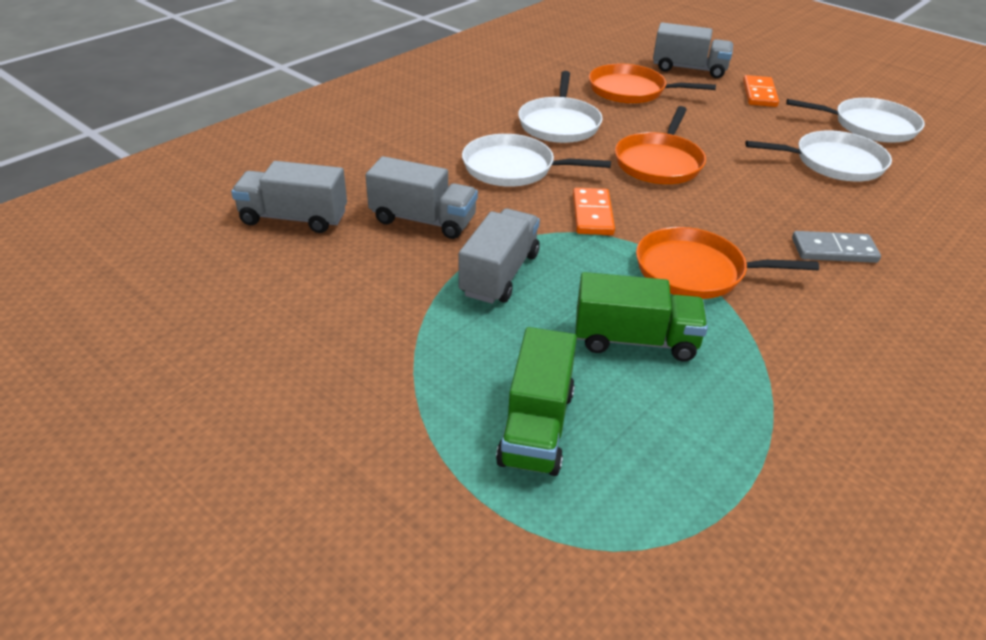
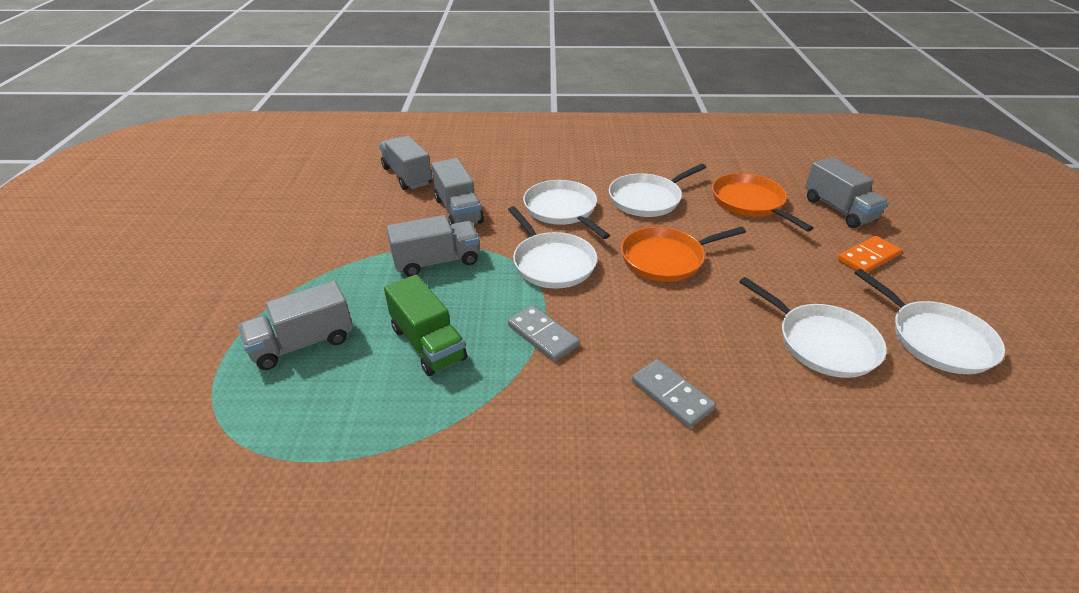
camera: 50 degrees right, 0 degrees up
green truck [496,327,577,476] -> grey truck [238,281,353,370]
orange domino [573,188,615,235] -> white pan [508,206,597,289]
orange pan [636,227,819,299] -> grey domino [508,305,580,362]

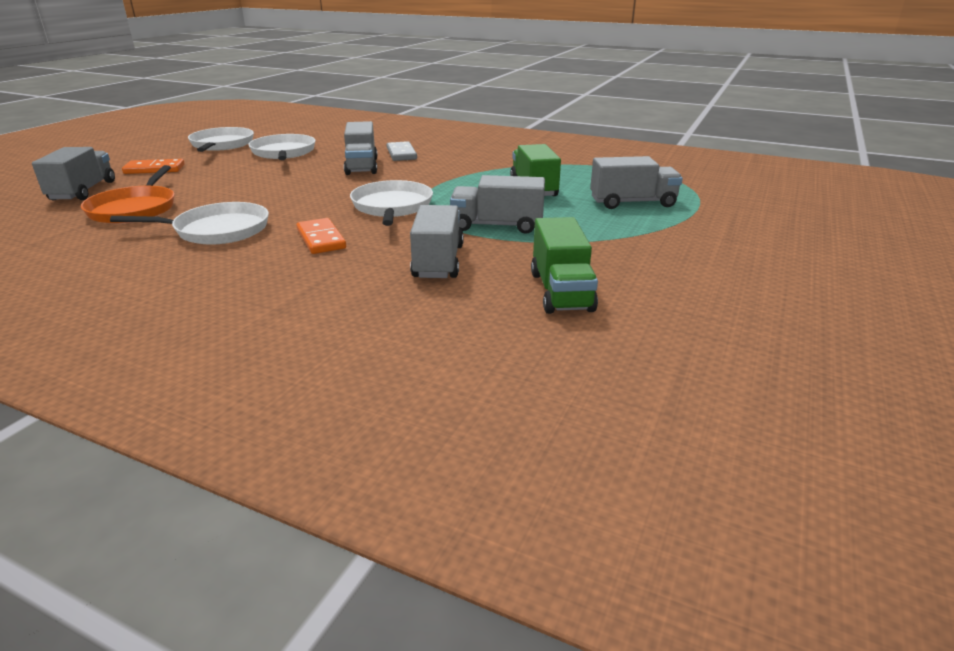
camera: 155 degrees left, 10 degrees down
grey truck [379,136,432,190] -> grey truck moved to [344,121,378,175]
grey domino [508,305,580,362] -> none
white pan [523,180,610,239] -> orange domino [297,218,346,254]
orange pan [621,227,746,282] -> none
none -> green truck [531,217,598,314]

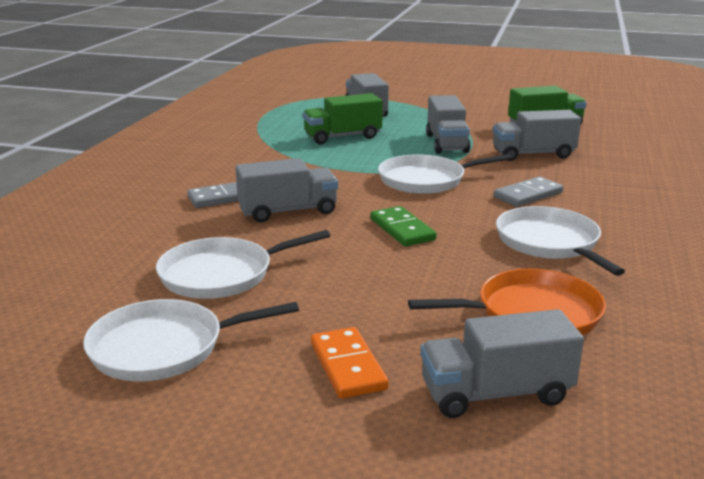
camera: 100 degrees left, 5 degrees down
orange domino [297,218,346,254] -> grey domino [494,177,563,207]
none -> green domino [371,206,437,246]

